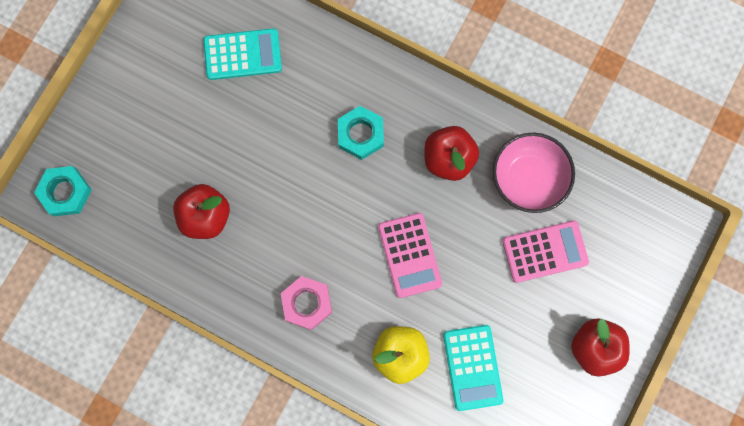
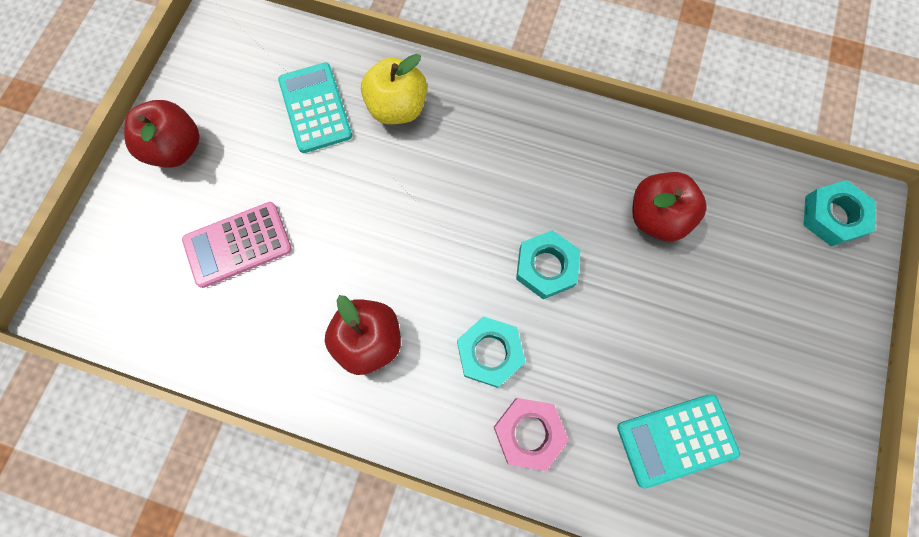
camera: 170 degrees right, 5 degrees down
pink nut [281,276,332,330] -> pink nut moved to [494,398,569,471]
pink calculator [378,213,442,298] -> none
pink bowl [493,133,575,213] -> none
none -> turquoise nut [516,230,580,299]

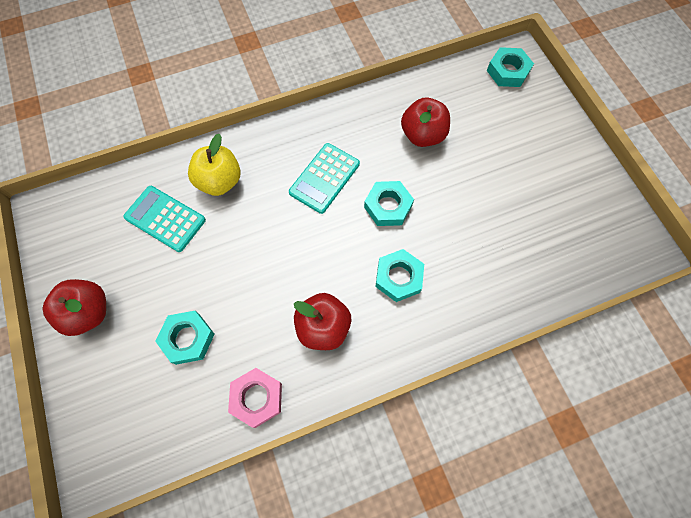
camera: 40 degrees left, 5 degrees down
pink calculator [182,202,292,288] -> turquoise nut [155,311,215,365]
pink nut [494,398,569,471] -> pink nut moved to [228,368,282,428]
turquoise calculator [617,394,740,489] -> turquoise calculator moved to [289,143,360,214]

